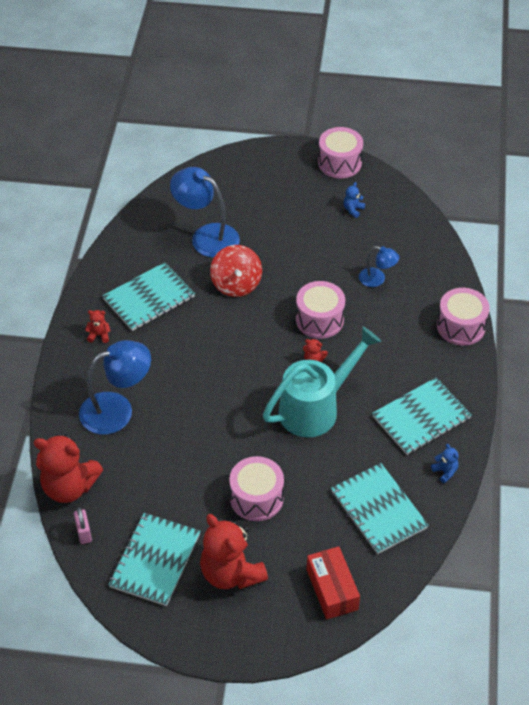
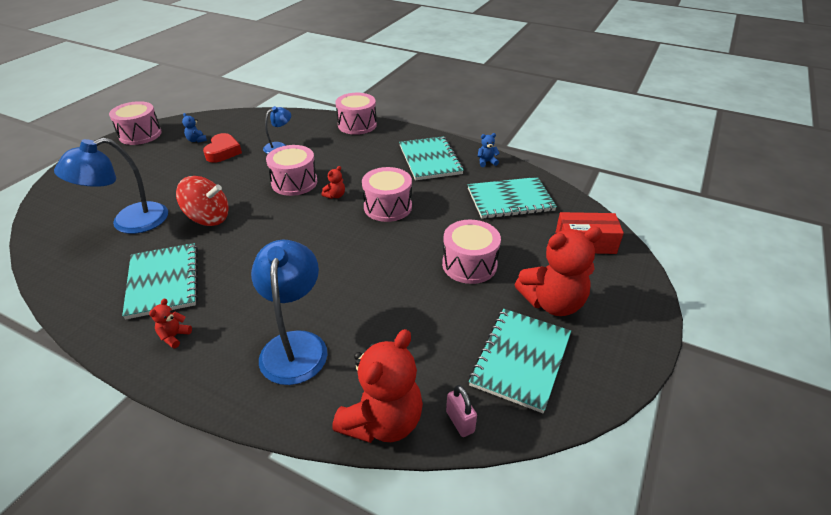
camera: 70 degrees left, 10 degrees down
pink padlock [74,507,92,544] -> pink padlock turned 60 degrees clockwise [446,385,477,437]
turquoise notebook [108,513,200,606] -> turquoise notebook turned 75 degrees clockwise [469,309,571,413]
turquoise watering can [263,327,381,438] -> pink drum [362,167,412,222]
none -> red heart [203,133,242,163]

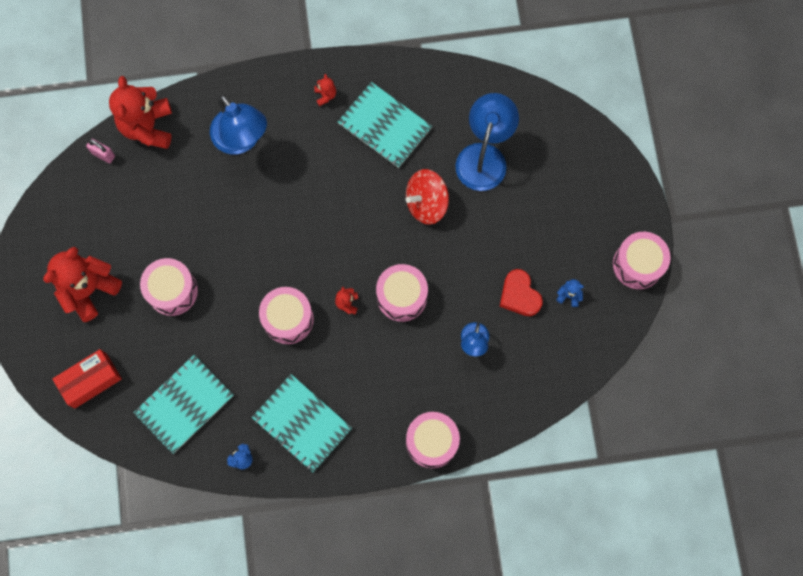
camera: 145 degrees right, 35 degrees up
turquoise notebook [469,309,571,413] -> none

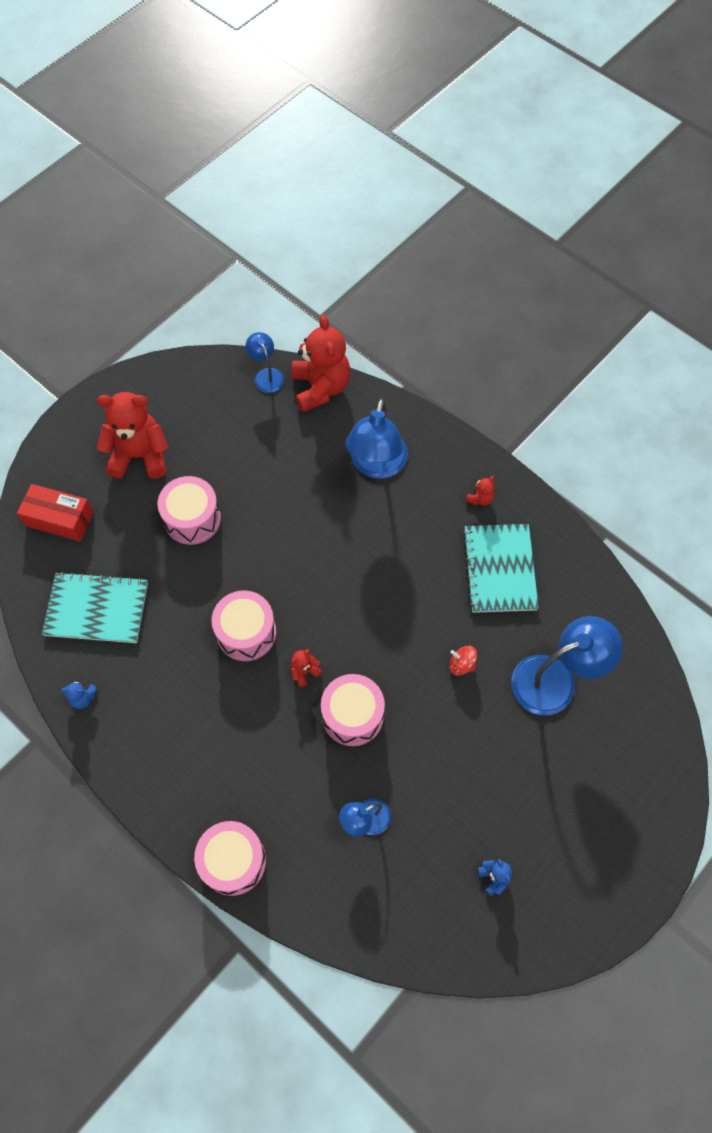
camera: 50 degrees right, 10 degrees down
pink padlock [86,139,115,163] -> blue lamp [246,332,284,393]
red teddy bear [109,76,172,149] -> red teddy bear turned 120 degrees clockwise [291,315,350,412]
turquoise notebook [252,374,352,472] -> none
red spinning top [406,169,449,225] -> red spinning top [449,646,477,676], size x0.51
red heart [499,269,543,316] -> none
pink drum [613,232,671,289] -> none

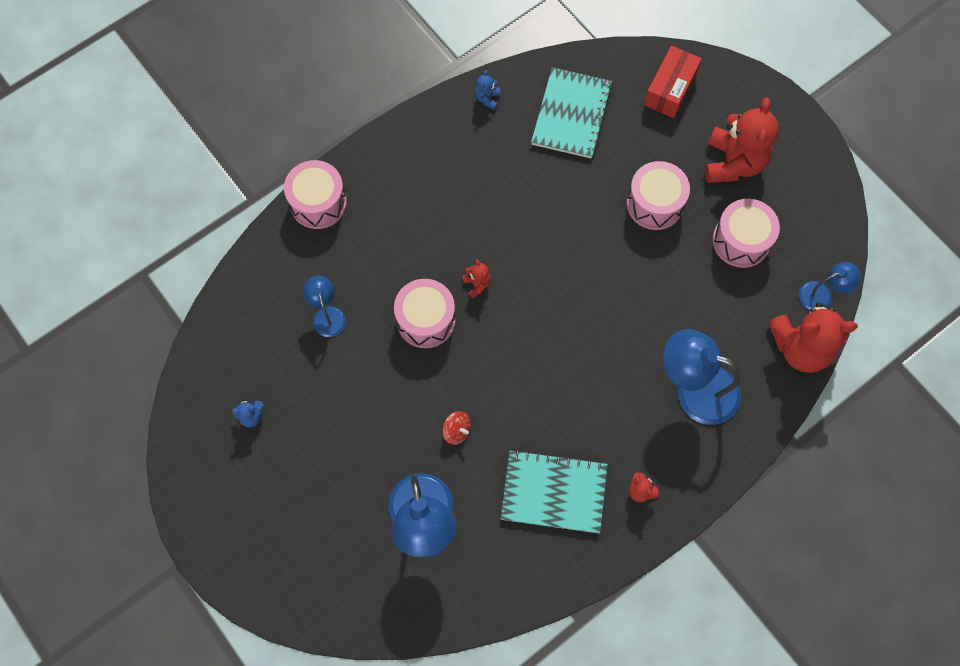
camera: 100 degrees right, 5 degrees up
pink drum [212,591,276,661] -> pink drum moved to [712,199,780,268]
red spinning top [449,646,477,676] -> red spinning top turned 90 degrees clockwise [442,411,471,445]

